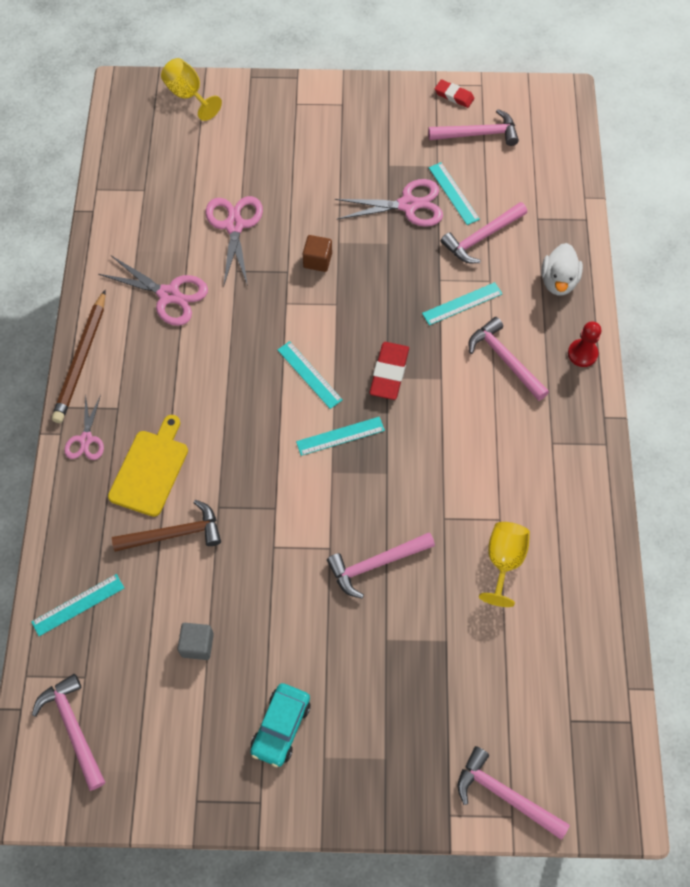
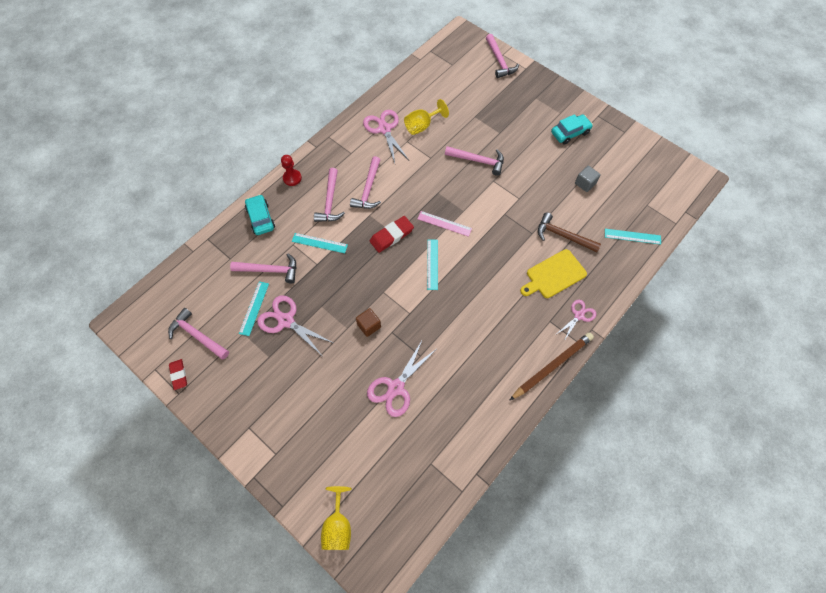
camera: 140 degrees left, 0 degrees up
pink hammer [32,674,105,791] -> pink hammer moved to [350,156,381,209]
pink scissors [98,256,208,326] -> pink scissors moved to [363,110,409,163]
turquoise ruler [296,417,385,456] -> pink ruler [417,211,472,237]
white duck [541,243,583,295] -> turquoise car [245,194,275,235]

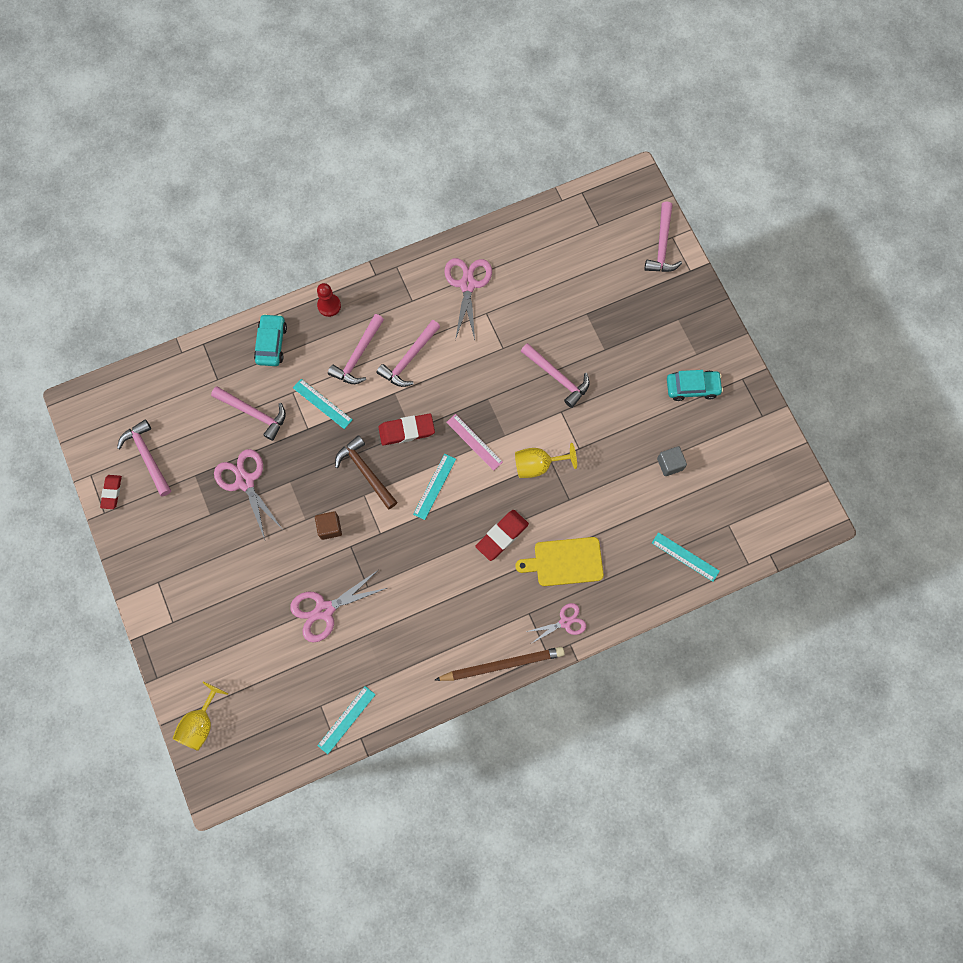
camera: 25 degrees right, 10 degrees up
turquoise ruler [239,281,269,336] -> turquoise ruler moved to [317,686,376,754]
yellow goblet [404,99,449,135] -> yellow goblet moved to [515,443,577,478]
brown hammer [538,212,601,252] -> brown hammer moved to [335,435,397,509]
none -> red eraser [475,510,529,561]

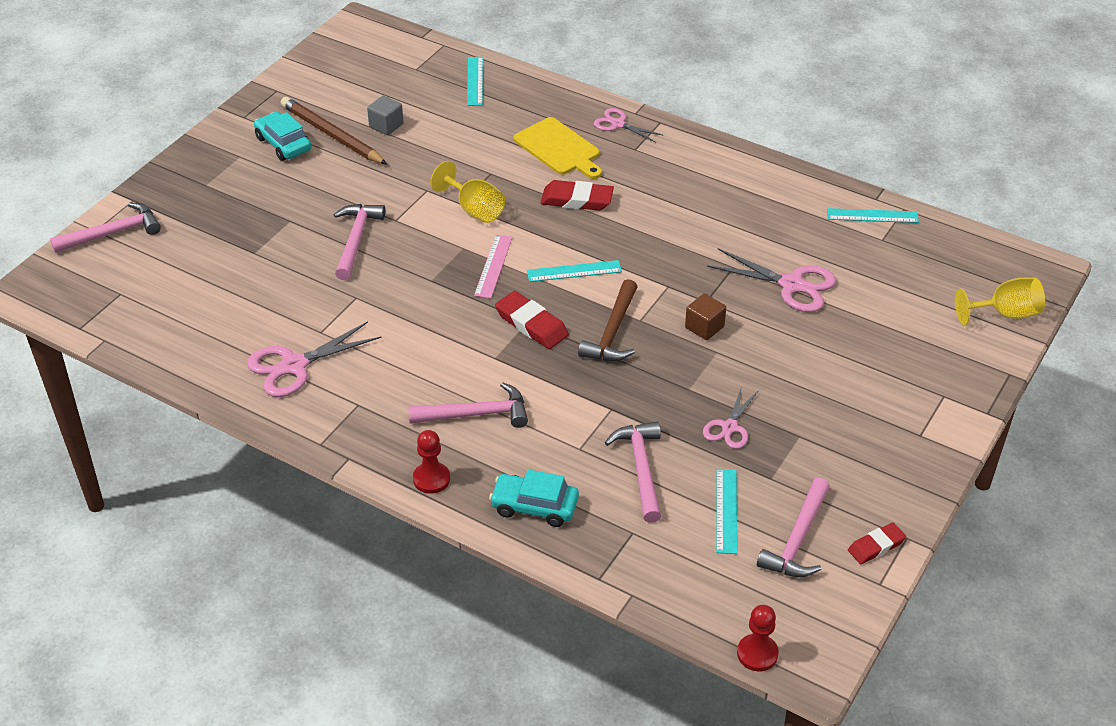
camera: 125 degrees left, 30 degrees down
pink scissors [214,449,284,540] -> pink scissors [703,385,759,449], size x0.62
turquoise car [254,314,287,366] -> turquoise car turned 45 degrees clockwise [489,469,579,527]
turquoise ruler [293,379,353,429] -> turquoise ruler moved to [716,469,737,554]
pink hammer [377,320,440,387] -> none
brown pencil [435,647,565,681] -> brown pencil moved to [281,97,387,164]
none -> red pawn [737,605,779,671]

